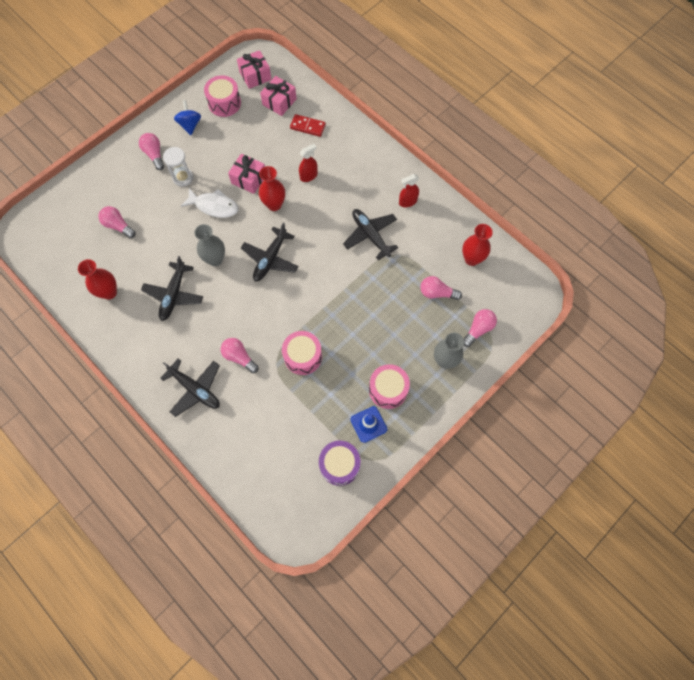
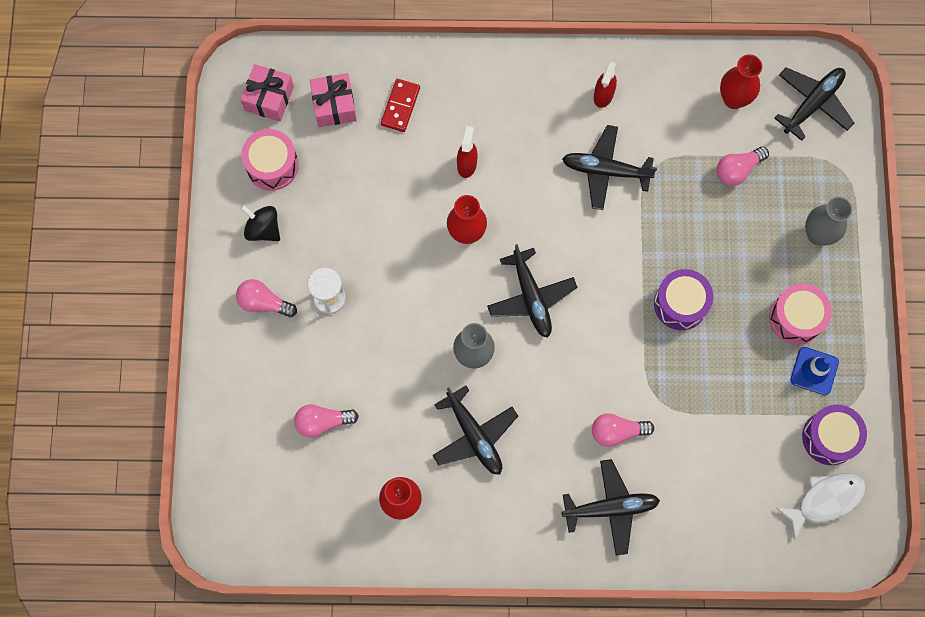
camera: 45 degrees left, 5 degrees up
blue spinning top [174,100,201,135] -> black spinning top [240,205,280,241]
white fish [181,188,239,218] -> white fish moved to [776,473,866,540]
pink gift [228,154,265,194] -> none
pink drum [282,331,322,375] -> none
red domino [290,114,326,137] -> red domino turned 45 degrees counterclockwise [381,79,420,132]
pink light bulb [464,309,497,347] -> none
none -> purple drum [654,269,713,330]
none -> black plane [774,67,854,141]

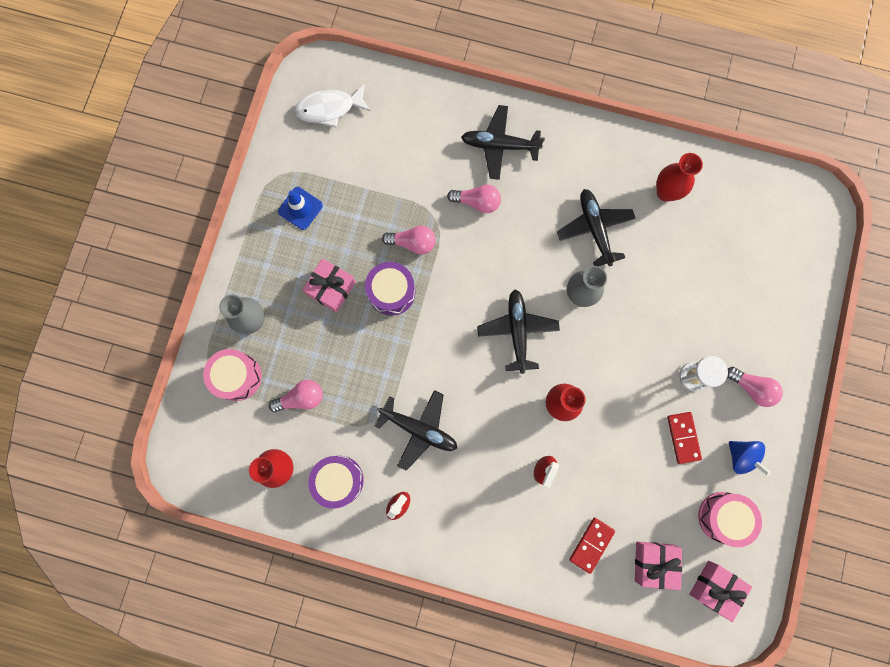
camera: 165 degrees left, 5 degrees up
black spinning top [240,205,280,241] -> blue spinning top [729,441,771,476]
pink light bulb [294,404,359,438] -> pink light bulb moved to [382,226,436,254]
pink drum [769,284,832,345] -> pink drum moved to [203,349,262,401]
black plane [774,67,854,141] -> none
purple drum [802,405,867,465] -> purple drum moved to [308,456,364,509]
none -> pink gift [302,258,356,313]
none -> red domino [667,412,702,464]

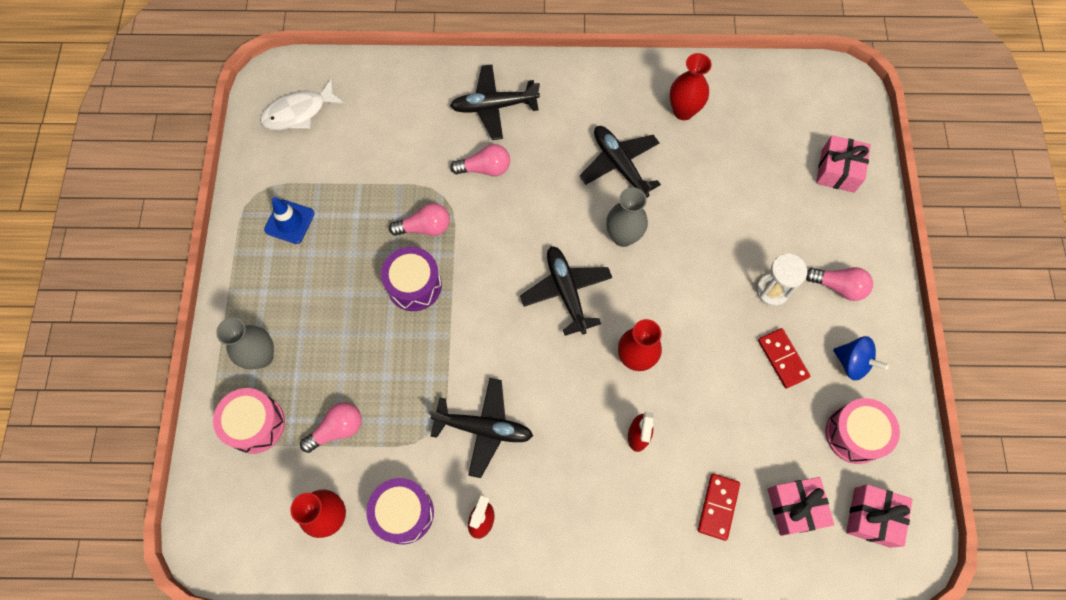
camera: 15 degrees left, 10 degrees down
pink gift [302,258,356,313] -> pink gift moved to [816,135,871,193]

